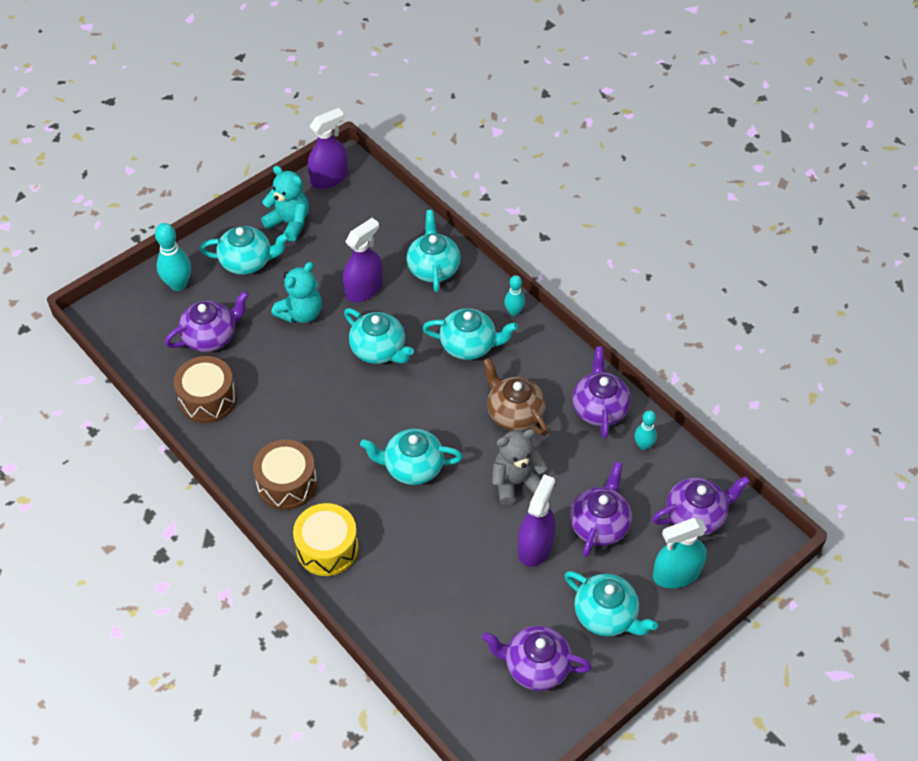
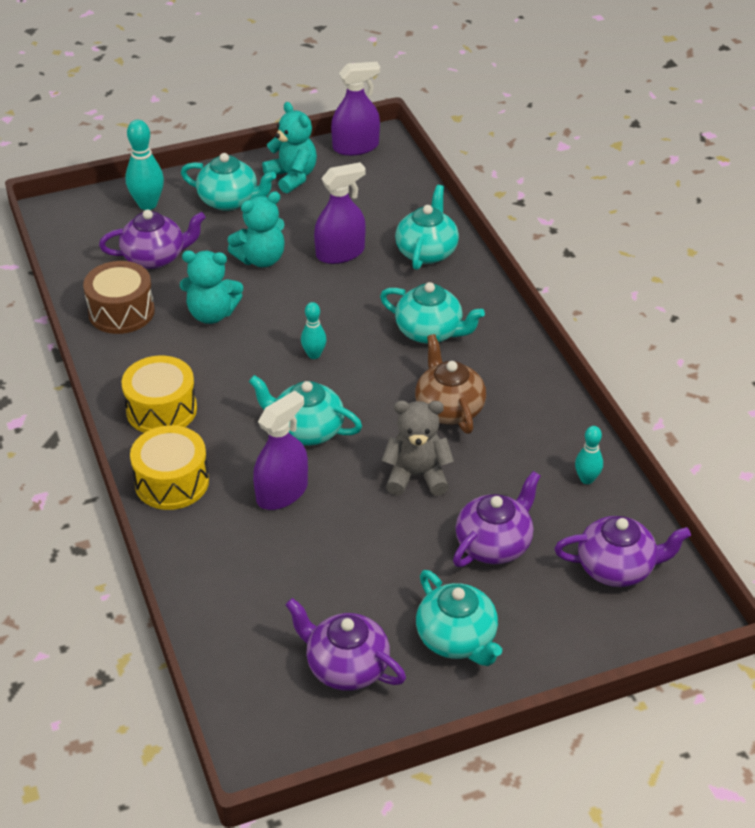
camera: 20 degrees right, 10 degrees down
brown drum [253,439,317,510] -> yellow drum [122,355,197,433]
turquoise teapot [344,308,414,364] -> none
turquoise bowling pin [504,275,525,316] -> turquoise bowling pin moved to [301,302,327,359]
purple spray bottle [518,474,556,567] -> purple spray bottle moved to [253,390,308,510]
purple teapot [572,346,631,439] -> none
turquoise spray bottle [653,518,707,588] -> none
none -> turquoise teddy bear [180,251,243,324]

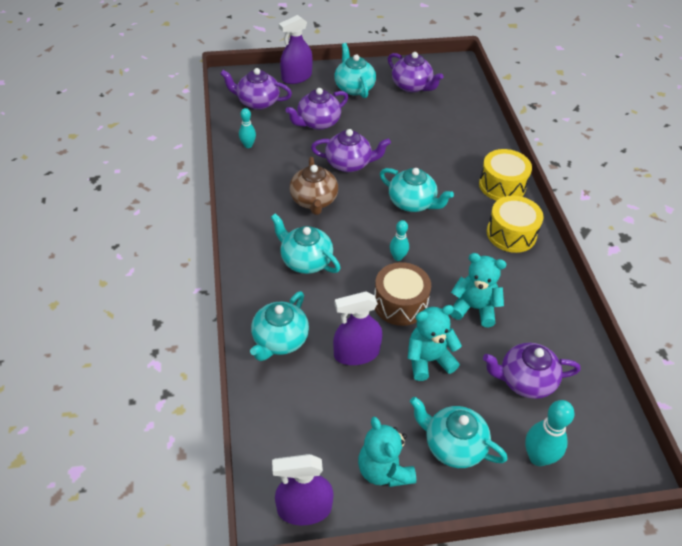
camera: 170 degrees left, 5 degrees up
brown drum [83,261,155,334] -> brown drum moved to [374,262,431,326]
purple spray bottle [253,390,308,510] -> purple spray bottle moved to [279,15,313,84]
grey teddy bear [382,400,454,496] -> purple teapot [311,129,391,172]

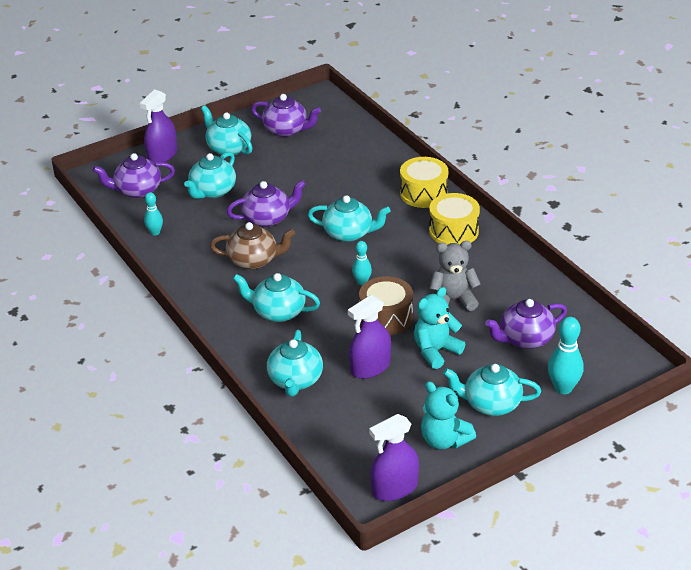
camera: 20 degrees left, 10 degrees down
purple teapot [286,88,348,130] -> turquoise teapot [184,152,236,199]
brown teapot [289,157,338,215] -> brown teapot turned 60 degrees counterclockwise [210,222,295,270]
turquoise teddy bear [450,253,506,327] -> grey teddy bear [429,241,481,311]

